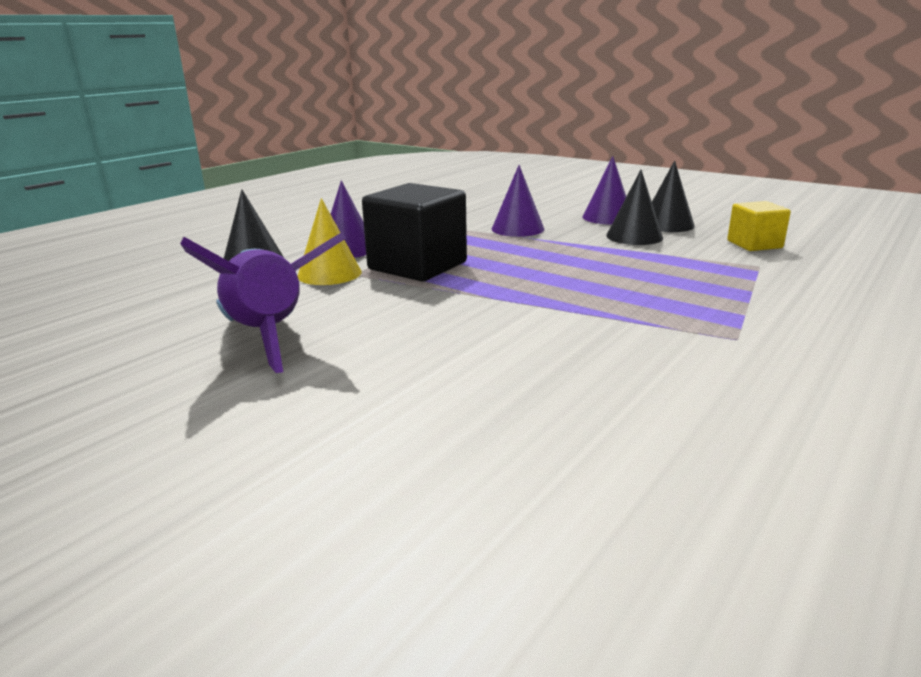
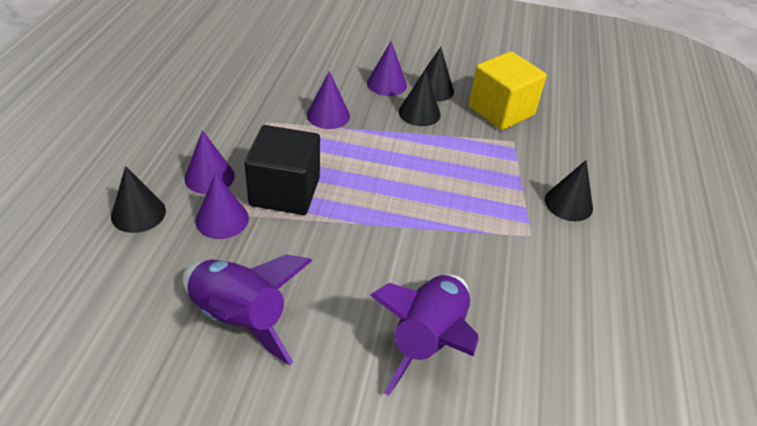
camera: 30 degrees left, 20 degrees up
yellow cone [298,198,362,285] -> purple cone [195,173,249,239]
yellow cube [727,201,791,251] -> yellow cube [469,51,547,130], size x1.77
none -> purple rocket [370,275,479,396]
none -> black cone [545,160,593,221]

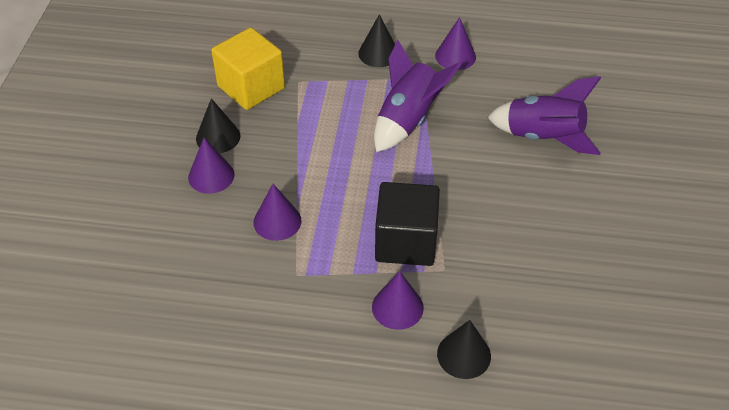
camera: 90 degrees left, 5 degrees up
purple rocket [183,254,312,365] -> purple rocket moved to [374,40,461,152]
purple cone [195,173,249,239] -> purple cone moved to [435,17,476,70]
black cone [399,70,441,126] -> none

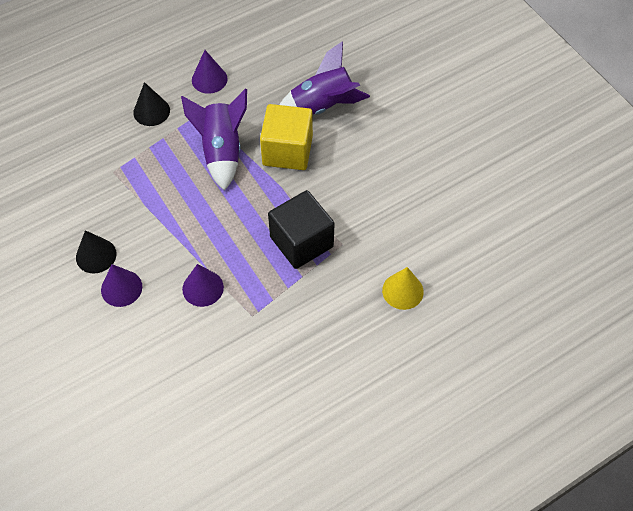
camera: 40 degrees left, 10 degrees up
yellow cube [211,28,285,110] -> yellow cube moved to [260,104,313,170]
purple cone [372,271,424,330] -> none
black cone [437,320,491,379] -> yellow cone [382,267,424,310]

